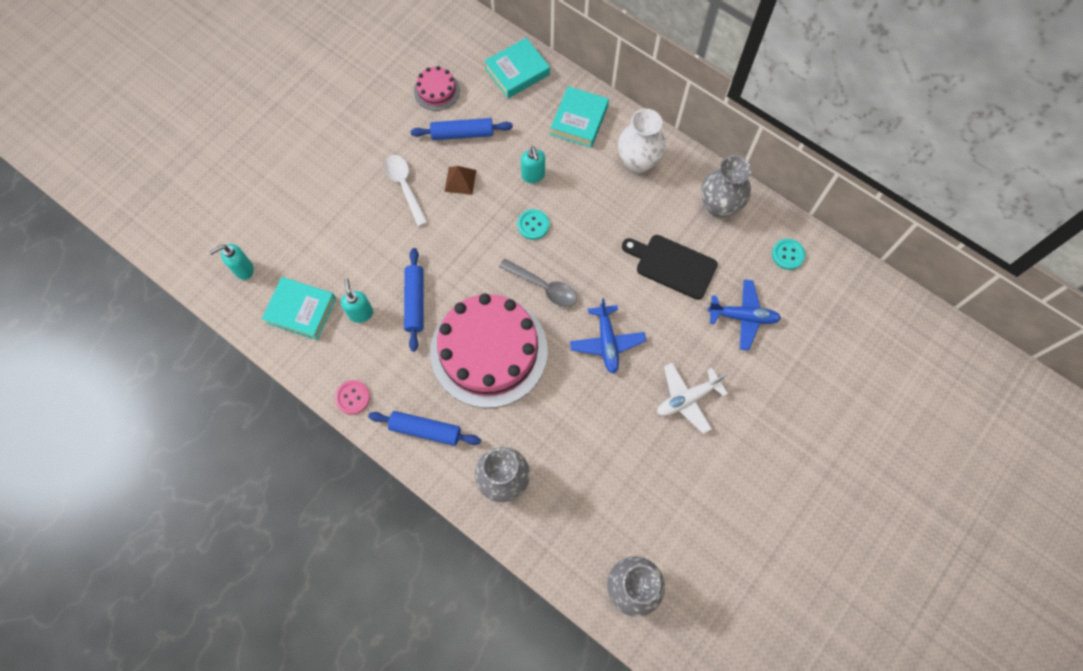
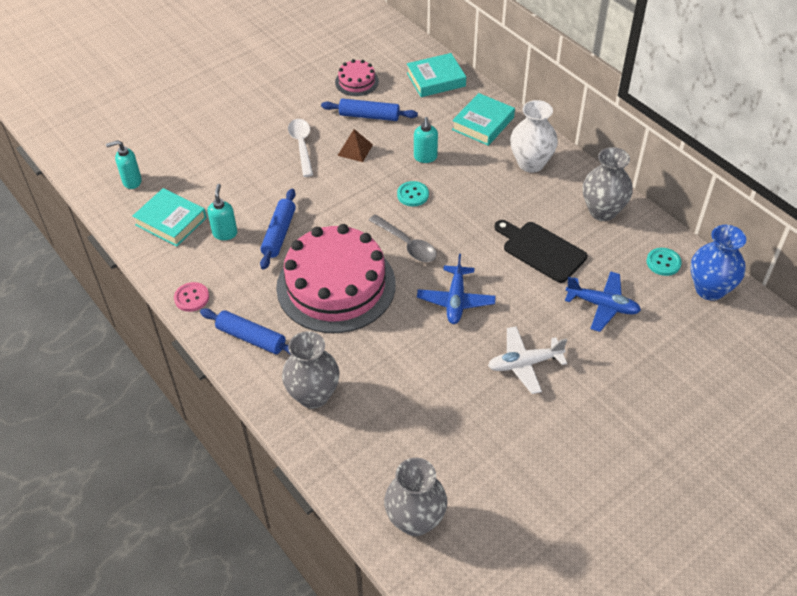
camera: 15 degrees right, 20 degrees down
none -> blue vase [691,225,746,301]

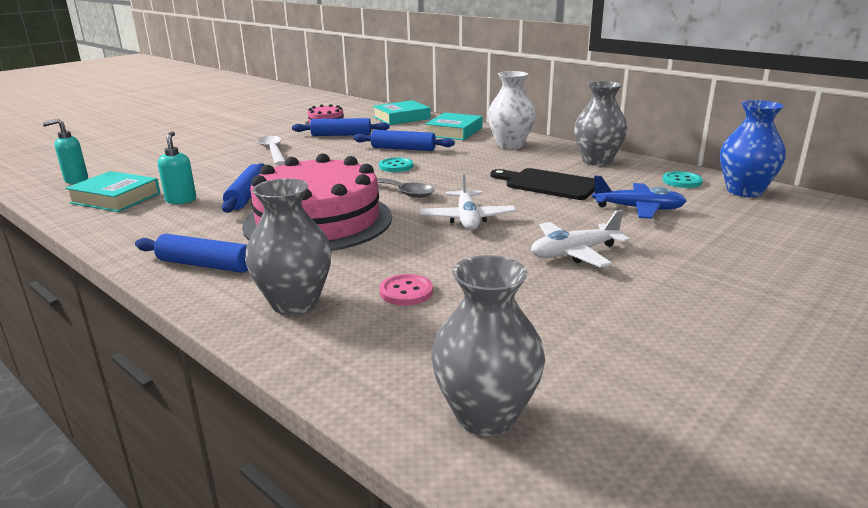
camera: 10 degrees left, 25 degrees down
pink button [174,282,209,312] -> pink button moved to [379,274,433,306]
brown pyramid [337,129,373,162] -> none
turquoise soap dispenser [414,117,438,163] -> blue rolling pin [353,130,455,151]
blue plane [417,254,496,324] -> white plane [420,172,516,230]

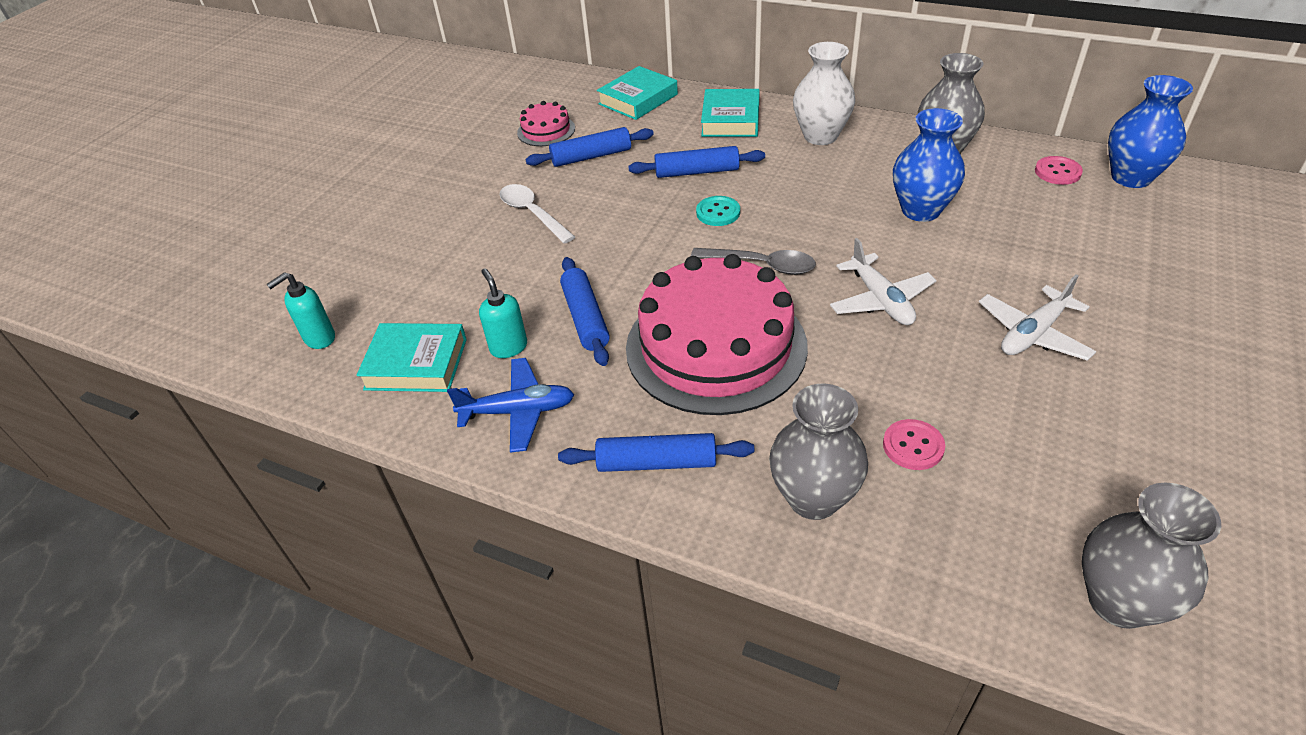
camera: 15 degrees left, 20 degrees up
black cutting board [490,168,595,200] -> blue vase [893,108,965,222]
blue plane [592,176,686,219] -> blue plane moved to [447,358,574,453]
turquoise button [663,171,703,188] -> pink button [1035,156,1083,185]

